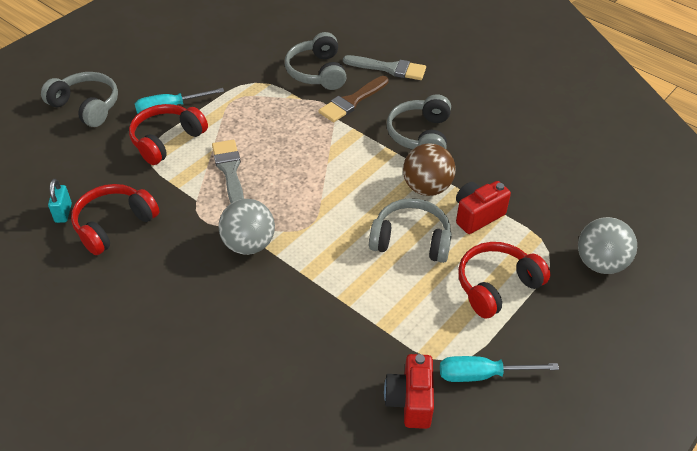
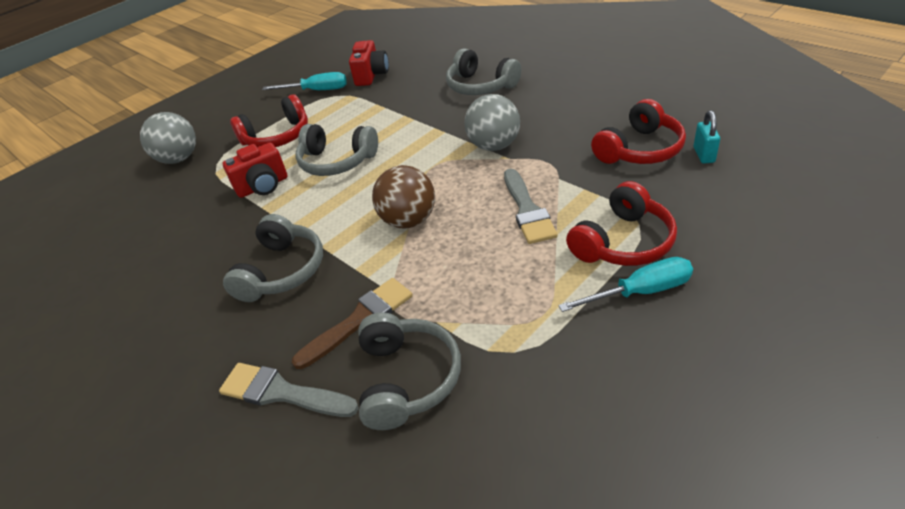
camera: 170 degrees left, 5 degrees down
grey headphones [41,72,118,127] -> grey headphones moved to [446,48,521,95]
brown ball [403,143,456,196] -> brown ball moved to [372,165,435,228]

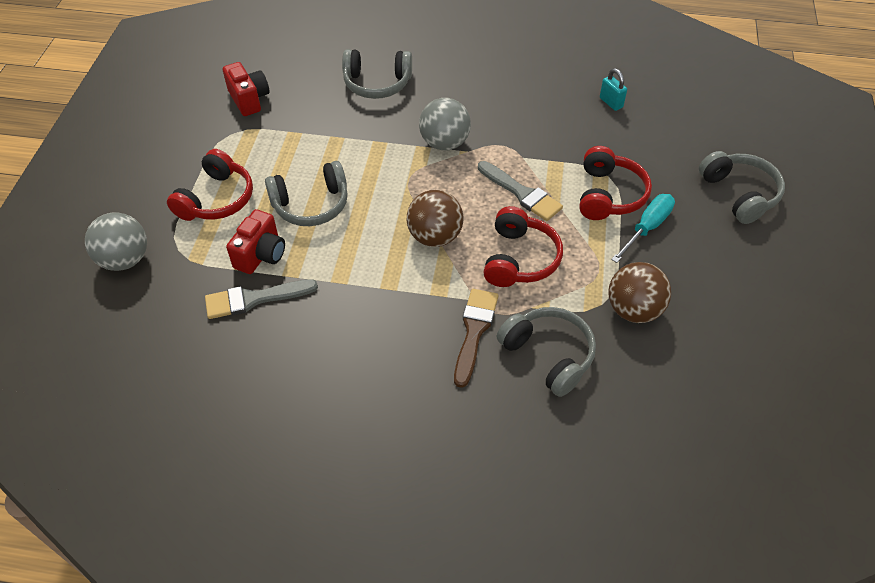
camera: 40 degrees left, 10 degrees up
grey brush [219,363,359,417] -> grey brush moved to [205,279,318,319]
grey headphones [223,214,323,302] -> grey headphones moved to [699,151,785,224]
turquoise screwdriver [262,72,347,90] -> none
red headphones [591,99,686,164] -> red headphones moved to [484,206,563,287]
none -> brown ball [608,262,671,323]

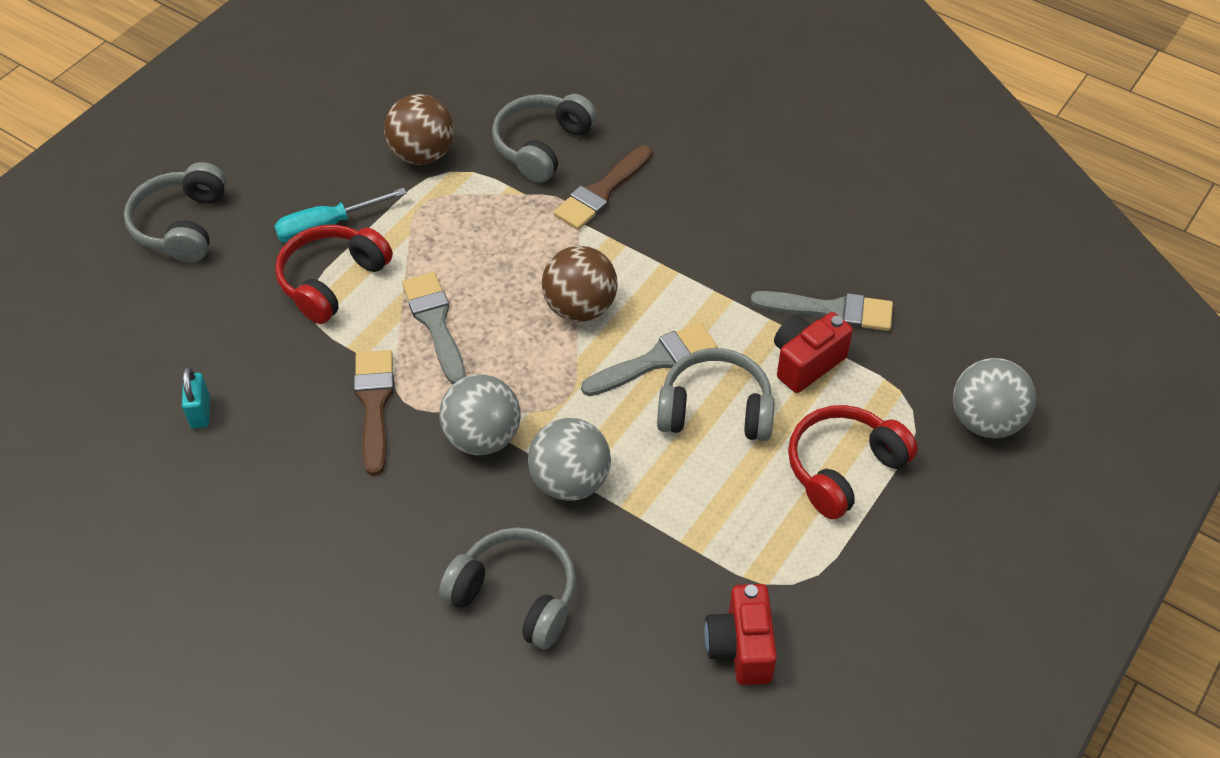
camera: 155 degrees left, 0 degrees up
red headphones [484,206,563,287] -> none
grey headphones [497,307,596,397] -> grey headphones turned 45 degrees clockwise [492,94,597,183]
none -> brown brush [354,350,394,476]
none -> grey ball [528,418,611,501]
none -> grey brush [581,322,718,396]

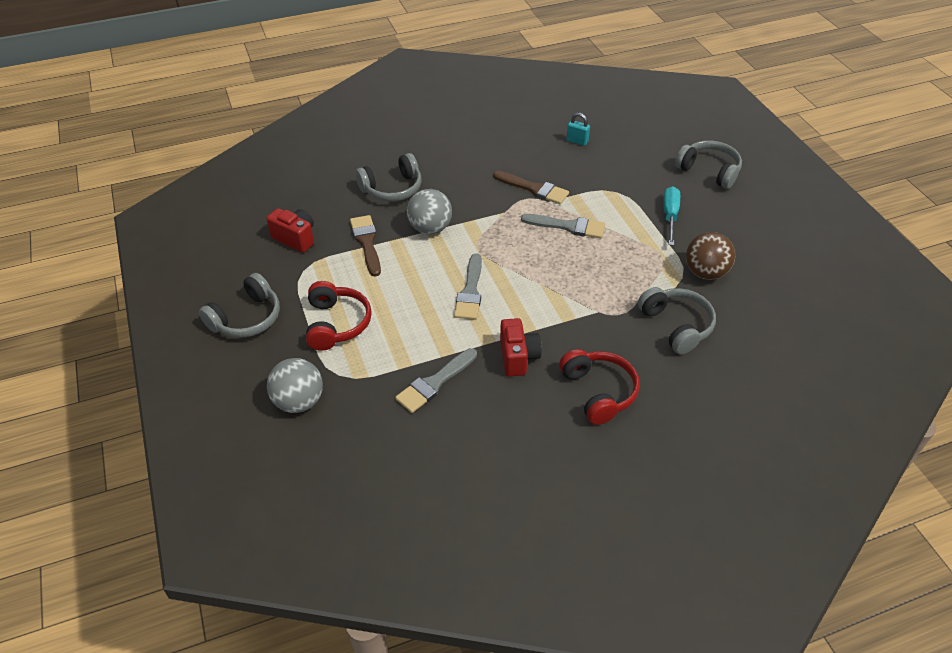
camera: 125 degrees right, 5 degrees down
red headphones [275,225,393,324] -> red headphones moved to [559,349,640,425]
grey ball [439,374,521,455] -> none
brown ball [542,246,618,322] -> none
brown brush [553,146,652,230] -> brown brush moved to [350,215,381,277]
grey headphones [657,348,774,441] -> grey headphones moved to [199,273,280,338]
red camera [774,312,853,393] -> red camera moved to [500,318,542,377]

